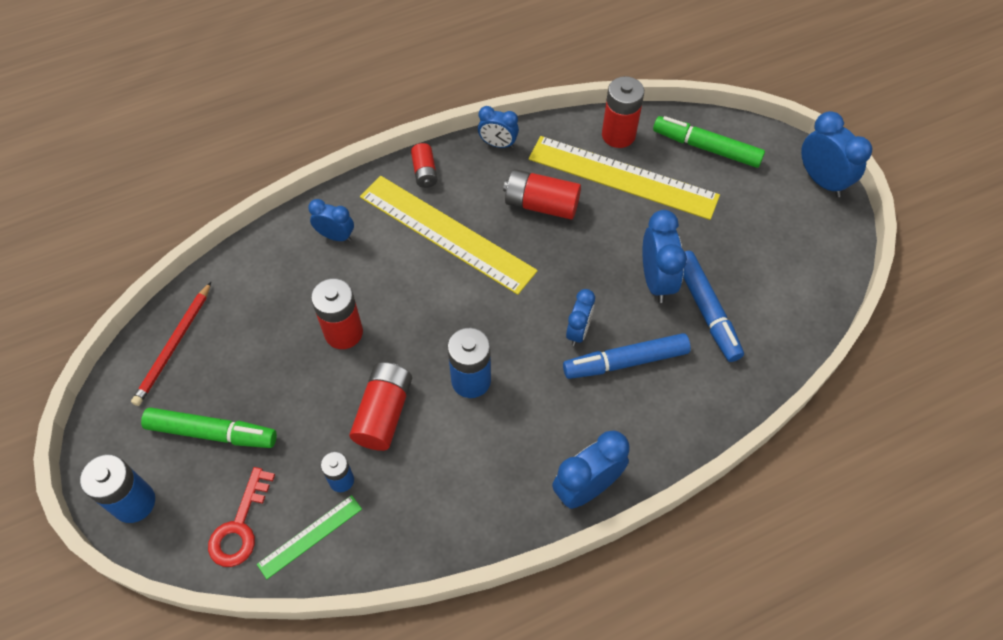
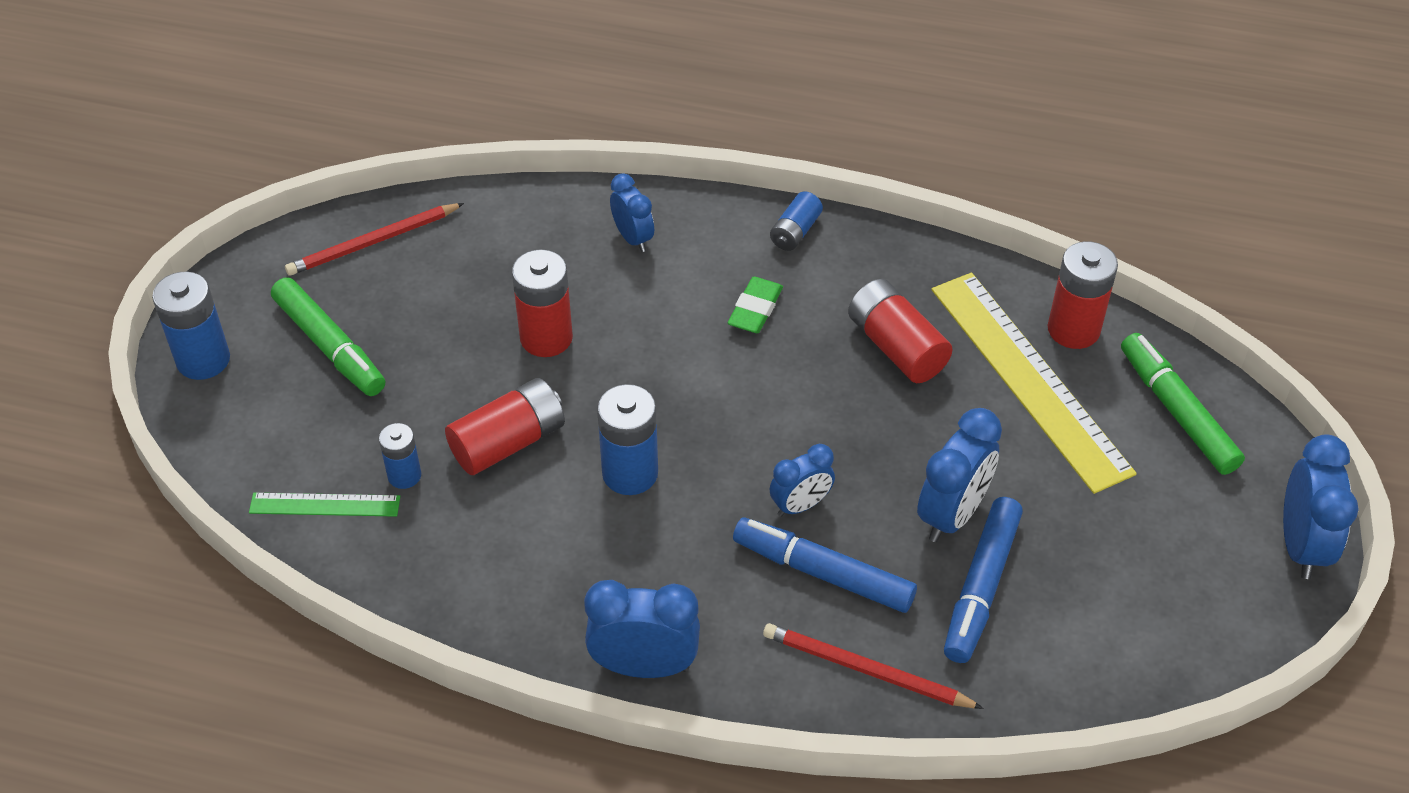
camera: 40 degrees right, 10 degrees down
red key [208,467,275,567] -> none
yellow ruler [360,176,538,295] -> green eraser [728,277,783,333]
red battery [411,143,437,188] -> blue battery [770,191,823,251]
blue clock [478,106,519,148] -> none
none -> red pencil [763,623,983,709]

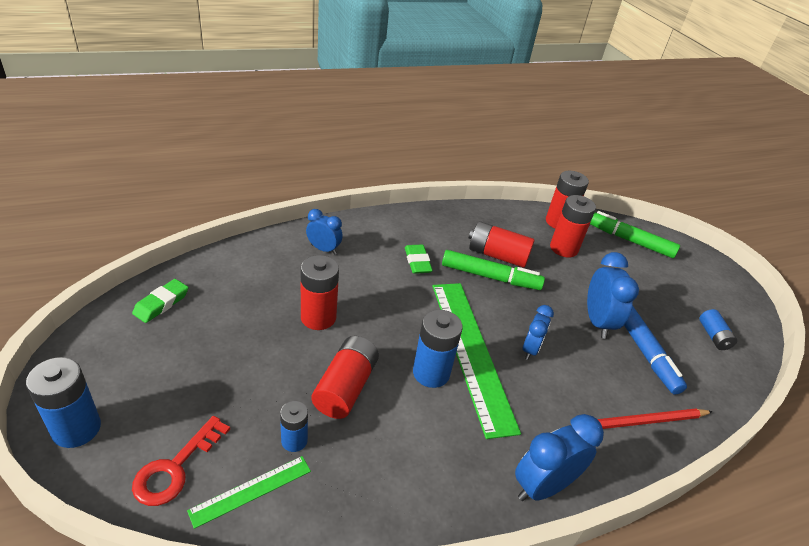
camera: 40 degrees left, 10 degrees down
green marker [271,277,385,396] -> green marker moved to [442,250,545,290]
red pencil [285,203,464,276] -> green eraser [132,279,188,323]
blue marker [733,517,917,613] -> none
blue battery [770,191,823,251] -> blue battery moved to [699,309,737,350]
yellow ruler [932,273,1137,494] -> red battery [550,195,596,257]
blue clock [1283,434,1359,579] -> none
none -> red key [132,416,230,506]
none -> green ruler [432,283,521,439]

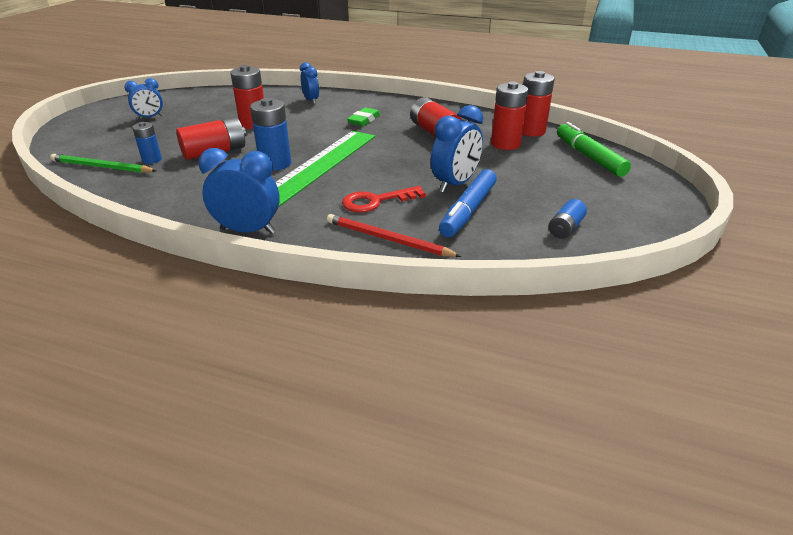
camera: 45 degrees right, 5 degrees down
blue battery [26,357,101,448] -> none
green eraser [132,279,188,323] -> none
red key [132,416,230,506] -> red key moved to [342,186,426,213]
green ruler [187,456,311,529] -> green pencil [50,154,157,173]
green marker [442,250,545,290] -> none
blue clock [523,305,554,360] -> blue clock moved to [125,78,163,120]

